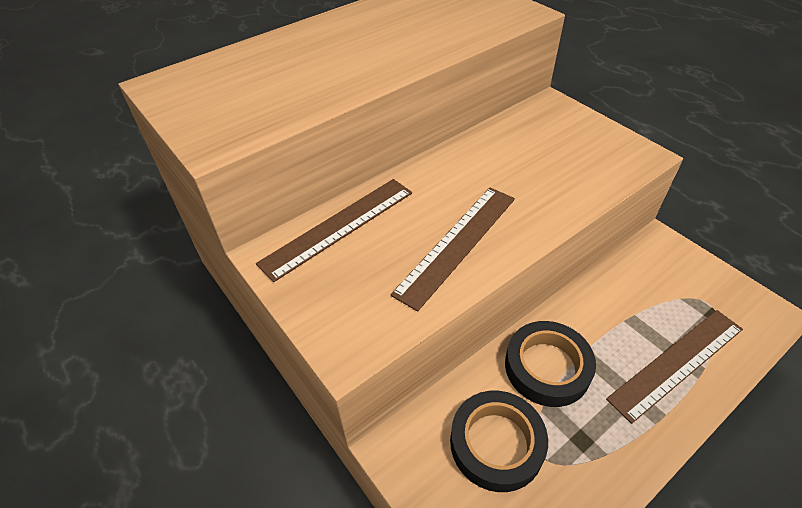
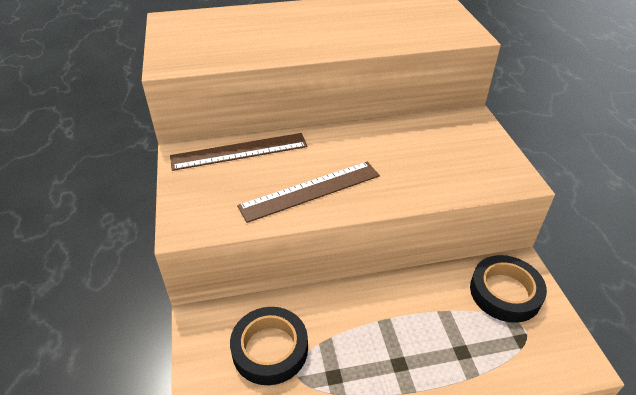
camera: 25 degrees right, 5 degrees down
black tape [505,321,596,407] -> black tape moved to [470,255,547,323]
brown ruler [606,310,743,424] -> none

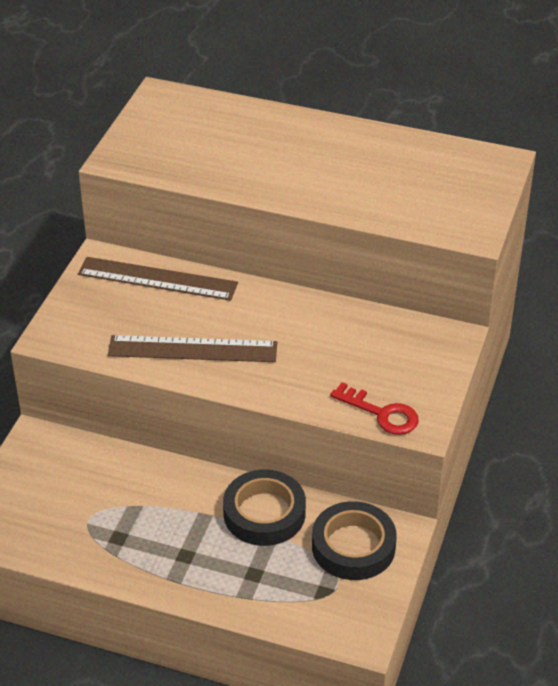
camera: 30 degrees right, 0 degrees up
black tape [230,307,308,385] -> black tape moved to [223,470,306,546]
none -> red key [330,382,419,435]

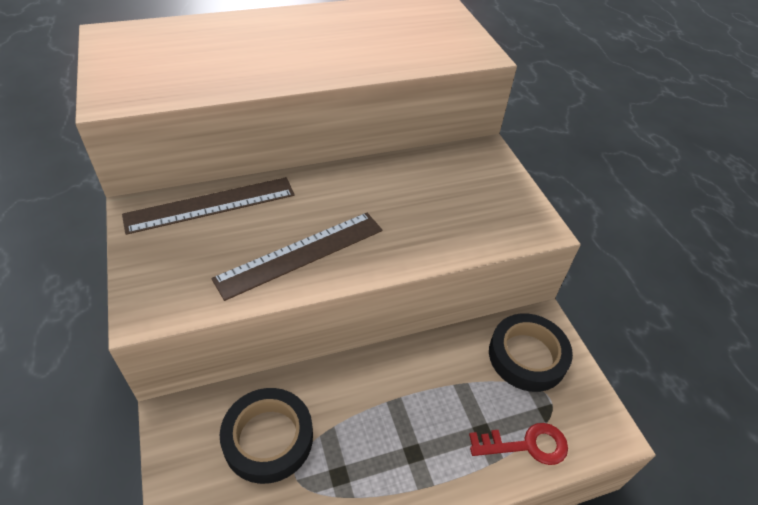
camera: 40 degrees left, 5 degrees up
black tape [223,470,306,546] -> black tape moved to [220,388,313,484]
red key [330,382,419,435] -> red key moved to [469,423,568,465]

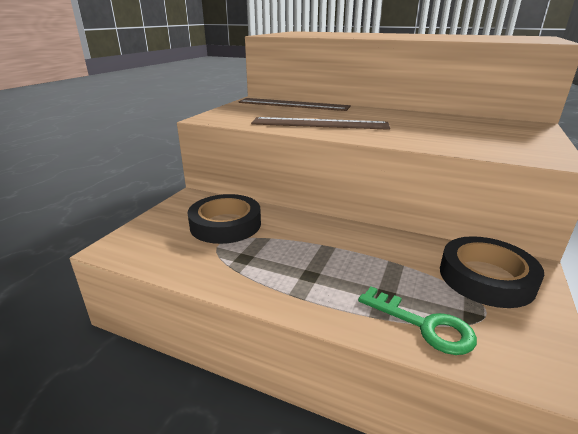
camera: 45 degrees right, 20 degrees down
red key [469,423,568,465] -> green key [358,287,477,355]

